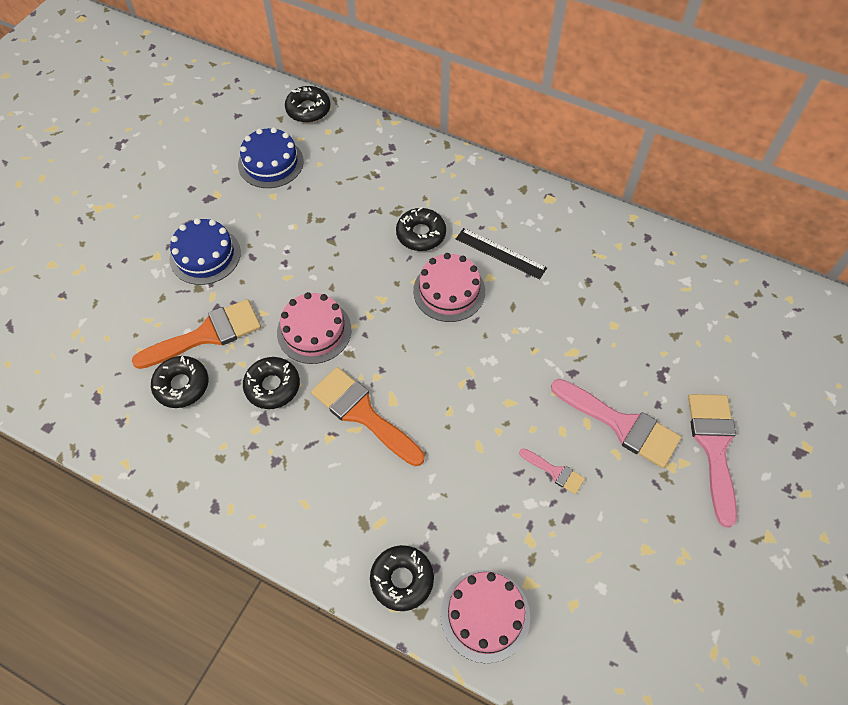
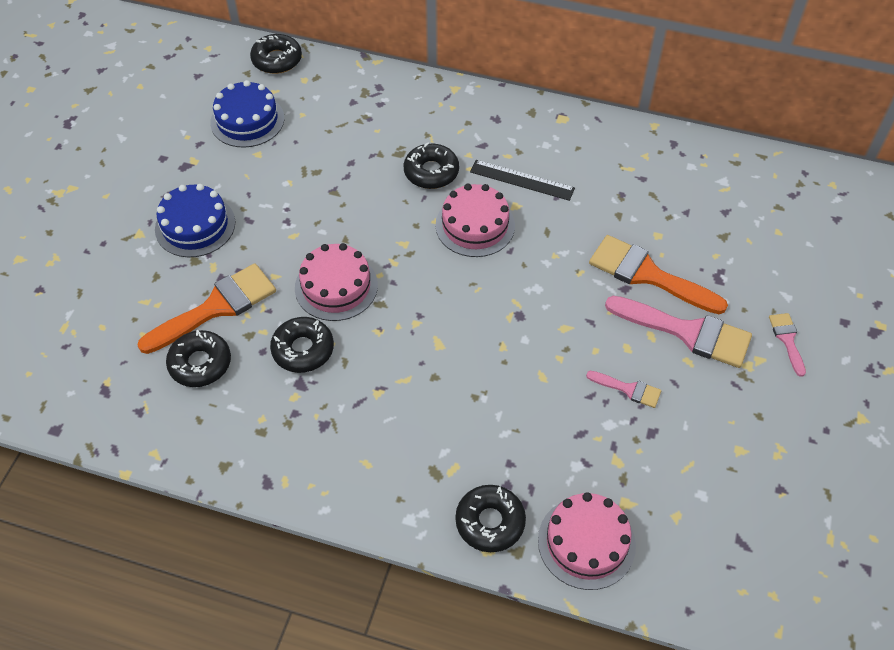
camera: 10 degrees left, 5 degrees down
orange brush [311,367,424,466] -> orange brush moved to [589,235,728,314]
pink brush [688,394,737,527] -> pink brush [769,313,806,377], size x0.49

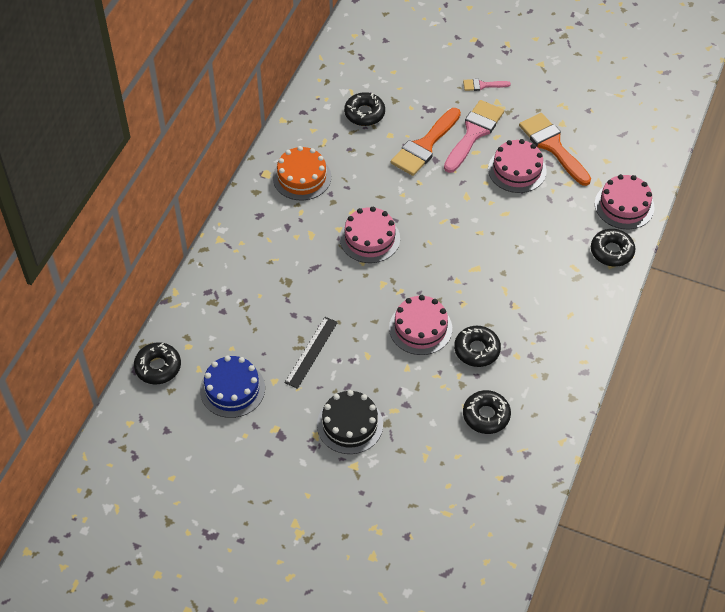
camera: 85 degrees left, 0 degrees up
orange brush [137,263,276,354] -> orange brush moved to [519,113,591,186]
blue cake [155,184,235,257] -> black cake [317,390,383,454]
black donut [404,143,459,189] -> black donut moved to [344,92,385,126]
black ruler [470,160,575,201] -> black ruler moved to [285,317,338,389]
pink brush [586,371,661,408] -> pink cake [488,139,547,193]
none -> orange cake [273,146,331,200]

